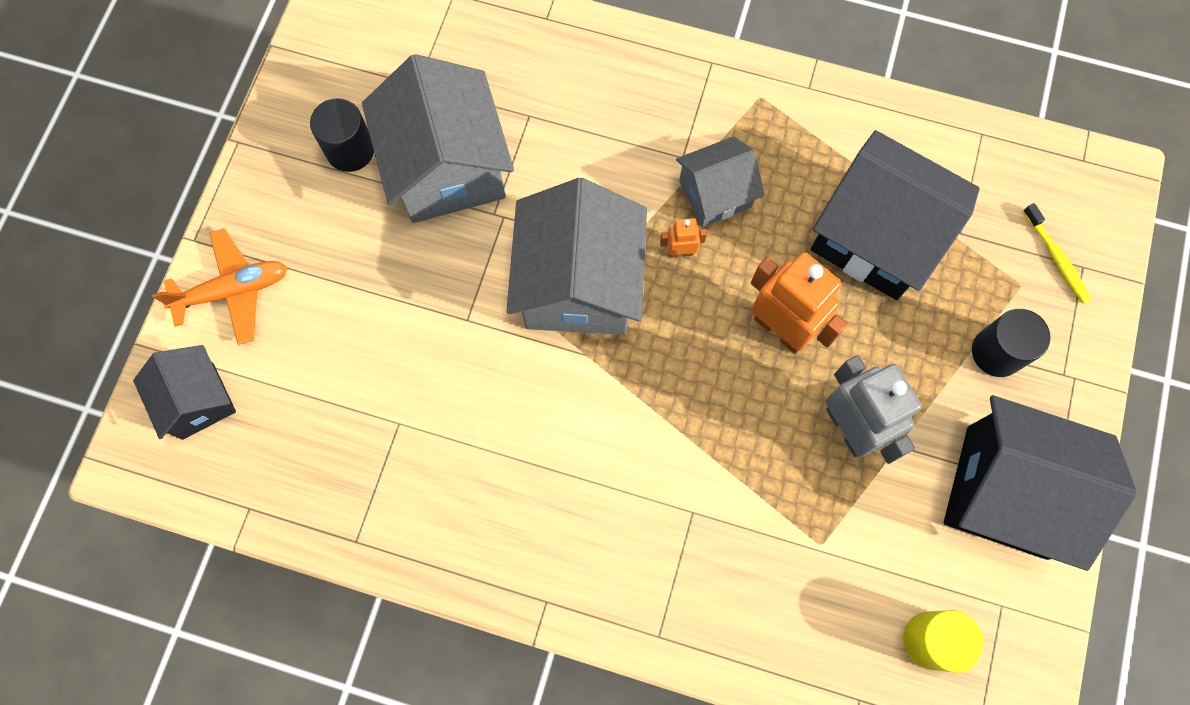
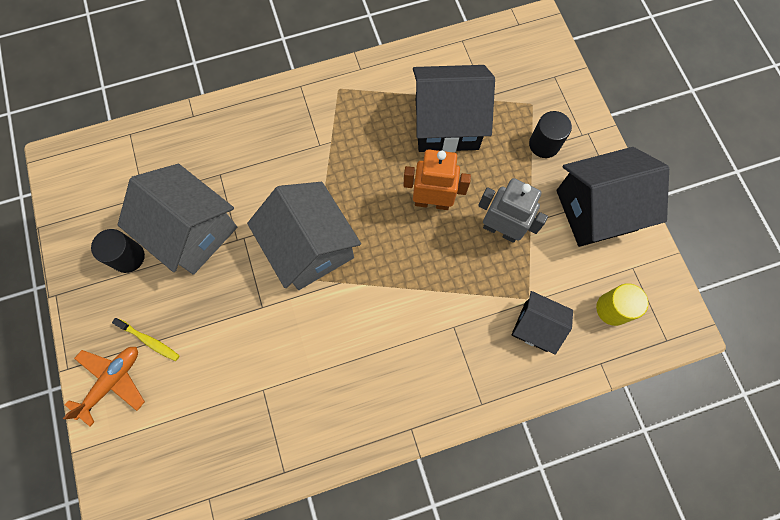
camera: 35 degrees left, 0 degrees up
black house [133,345,236,440] -> black house moved to [511,291,573,355]
orange robot [660,218,707,258] -> none
grey house [676,136,765,227] -> none
yellow toothbrush [1023,203,1091,303] -> yellow toothbrush moved to [112,318,180,361]

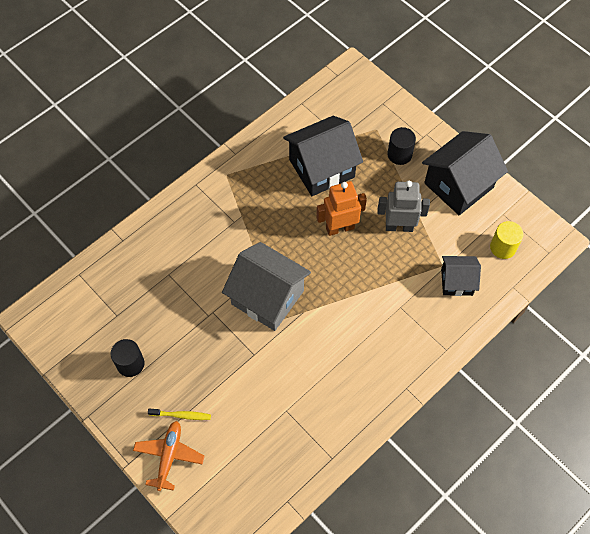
camera: 25 degrees left, 10 degrees down
grey house [118,164,237,275] -> none

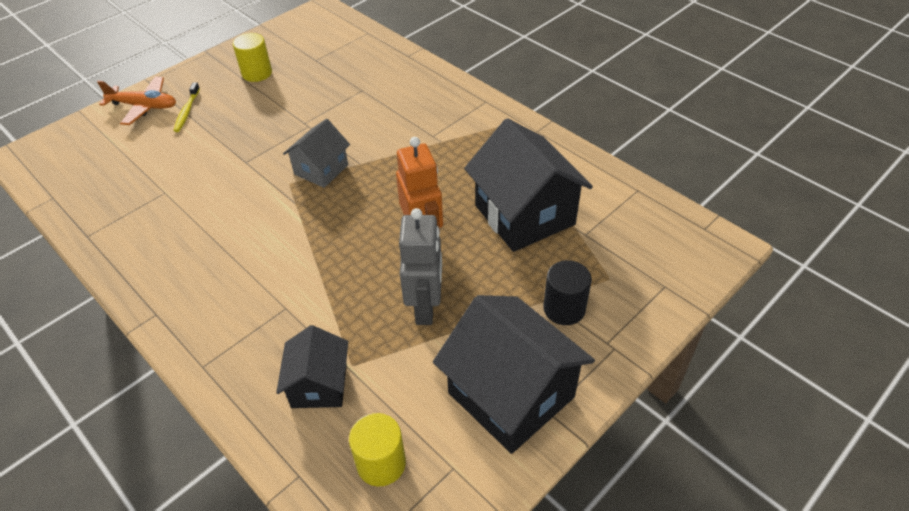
camera: 90 degrees right, 15 degrees down
black cylinder [111,339,145,377] -> yellow cylinder [233,33,272,82]
grey house [222,242,311,331] -> grey house [283,119,350,188], size x0.57

